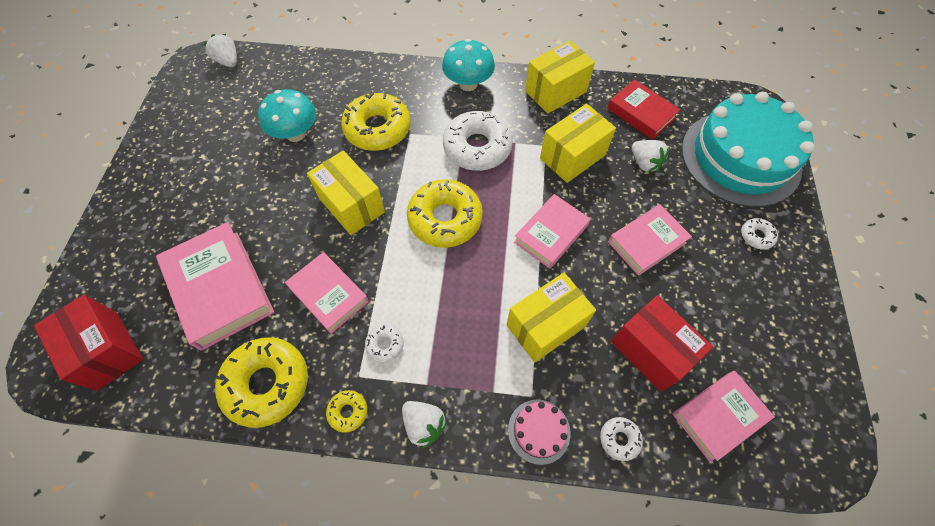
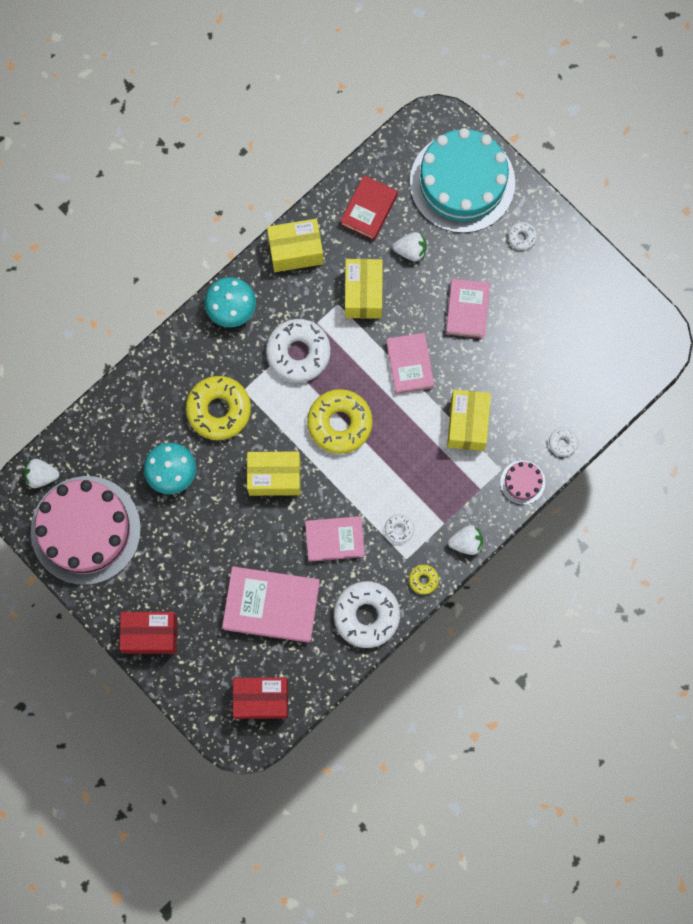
camera: 50 degrees left, 15 degrees up
yellow donut [215,337,308,428] -> white donut [334,581,400,648]
yellow box [525,40,595,114] -> yellow box turned 75 degrees clockwise [267,219,323,272]
red book [607,79,681,140] -> red book turned 60 degrees counterclockwise [340,175,398,241]
red box [610,295,713,392] -> red box moved to [120,612,177,654]
pink book [673,371,775,462] -> none
none -> pink cake [31,476,141,585]

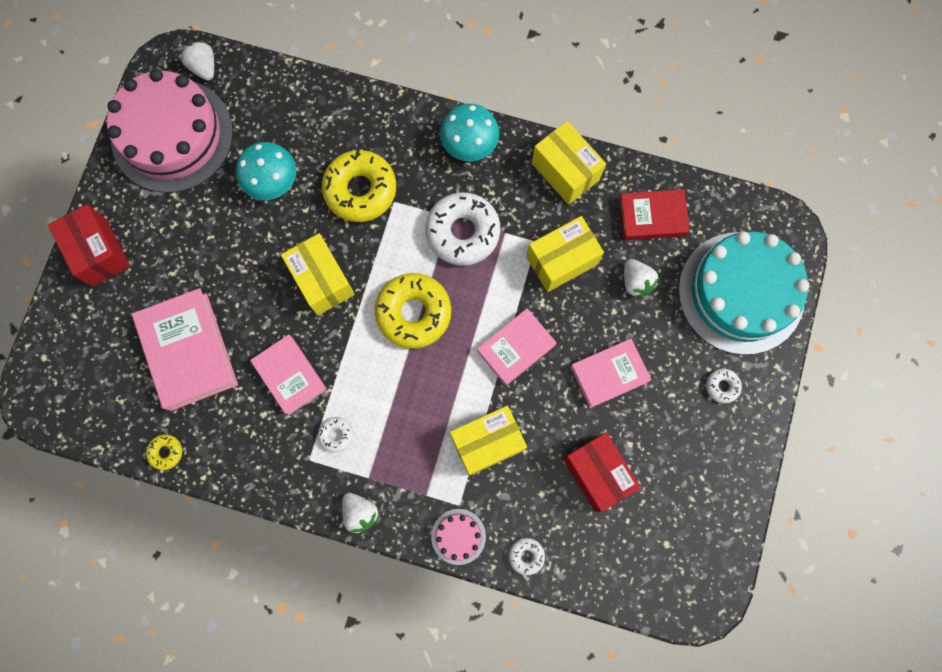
camera: 60 degrees right, 0 degrees up
red box [233,677,288,719] -> red box moved to [563,432,641,512]
white donut [334,581,400,648] -> none
yellow donut [409,565,439,595] -> yellow donut moved to [146,434,182,470]

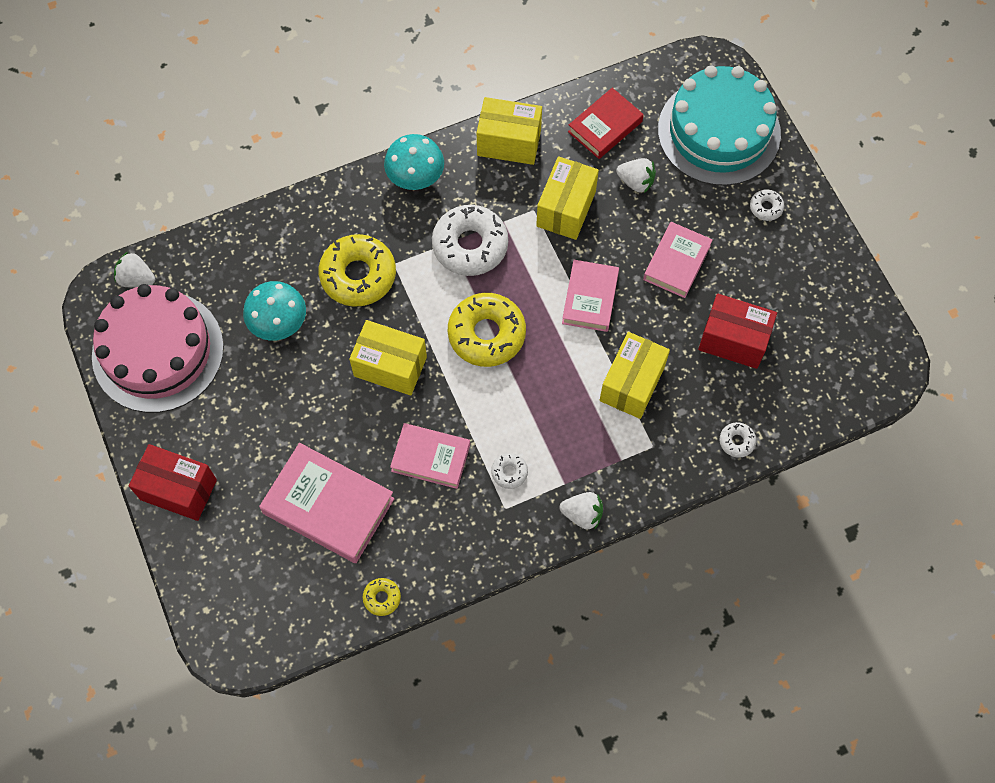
camera: 40 degrees left, 10 degrees down
pink cake [431,509,486,565] -> none

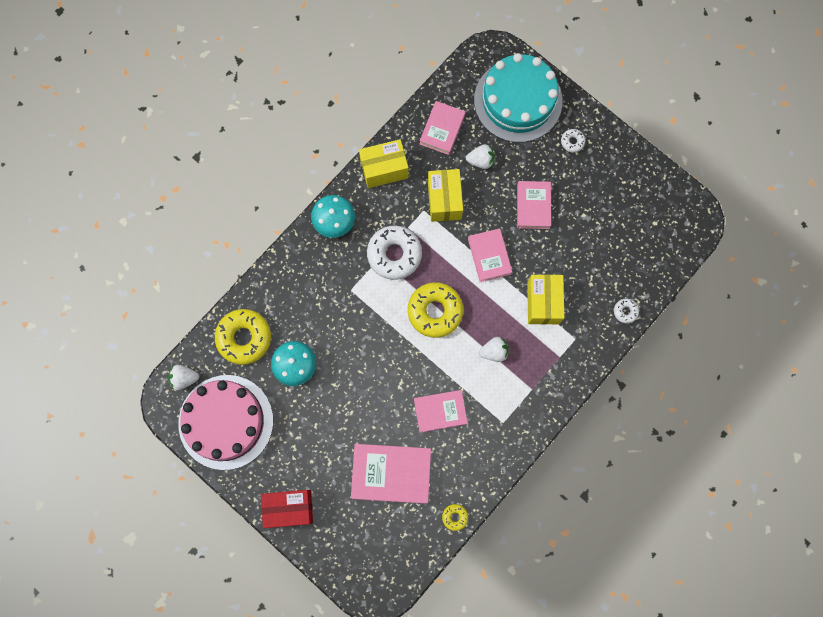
camera: 25 degrees left, 10 degrees up
yellow donut [319,234,396,307] -> yellow donut moved to [215,309,271,365]
yellow box [349,320,427,395] -> none
white donut [491,453,528,489] -> none
white strawberry [559,492,603,530] -> white strawberry moved to [479,337,509,362]
red book [568,88,644,159] -> pink book [420,101,466,155]
red box [698,293,777,369] -> none

